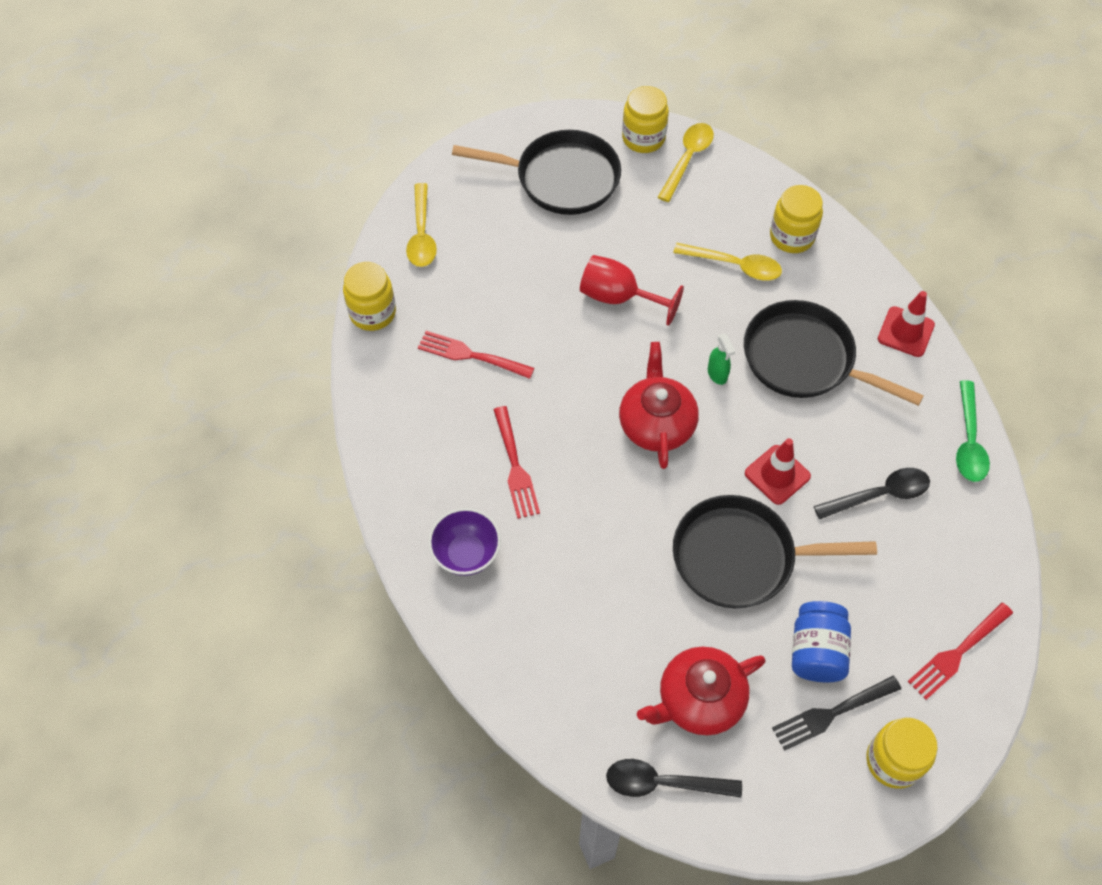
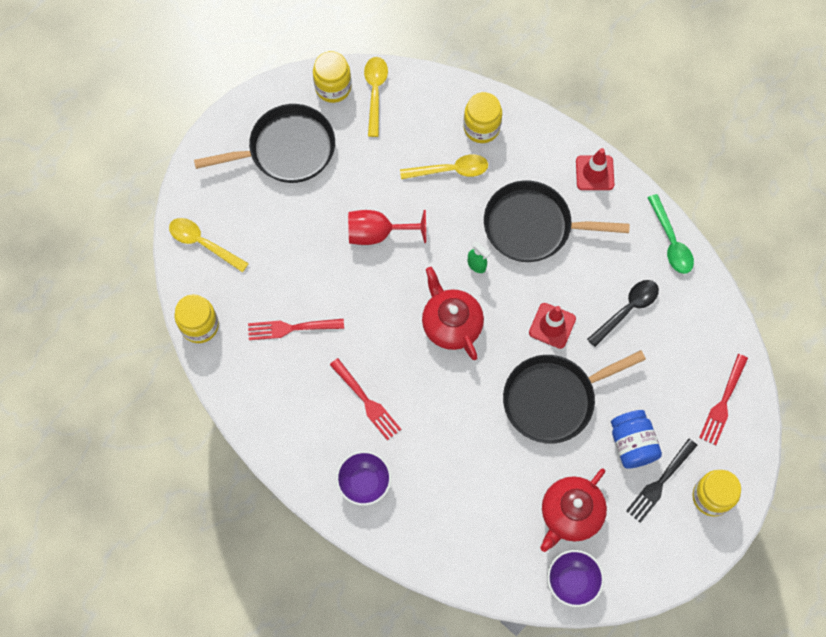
camera: 25 degrees left, 10 degrees up
yellow spoon [406,183,437,267] -> yellow spoon turned 150 degrees clockwise [169,218,249,272]
black spoon [606,759,742,798] -> purple bowl [547,550,604,607]

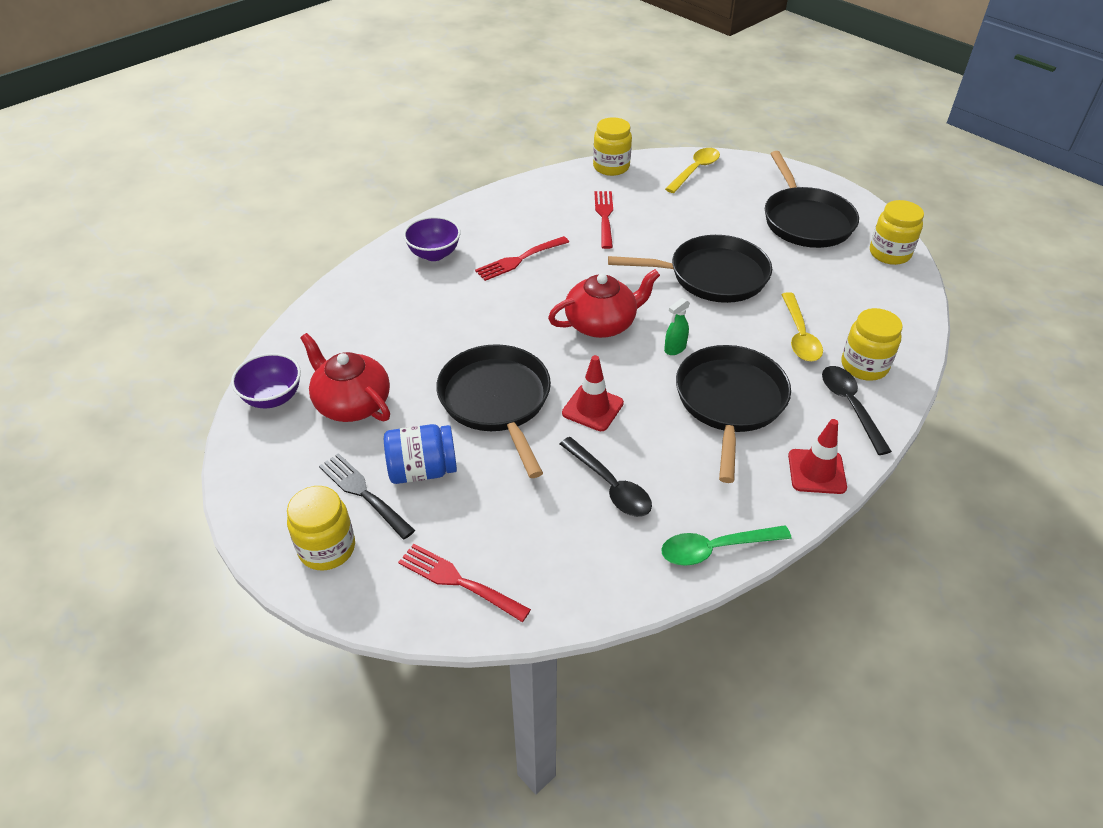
camera: 95 degrees right, 25 degrees down
red goblet [348,210,426,245] -> black pan [608,235,772,303]
yellow spoon [364,57,388,137] -> none
none -> black spoon [822,366,892,455]

